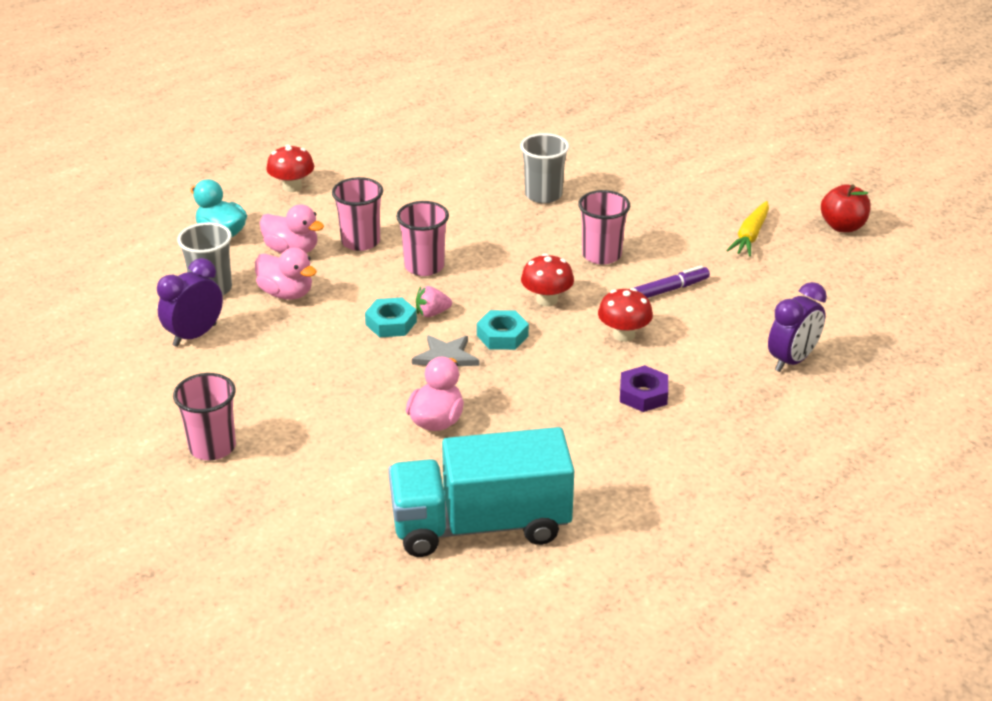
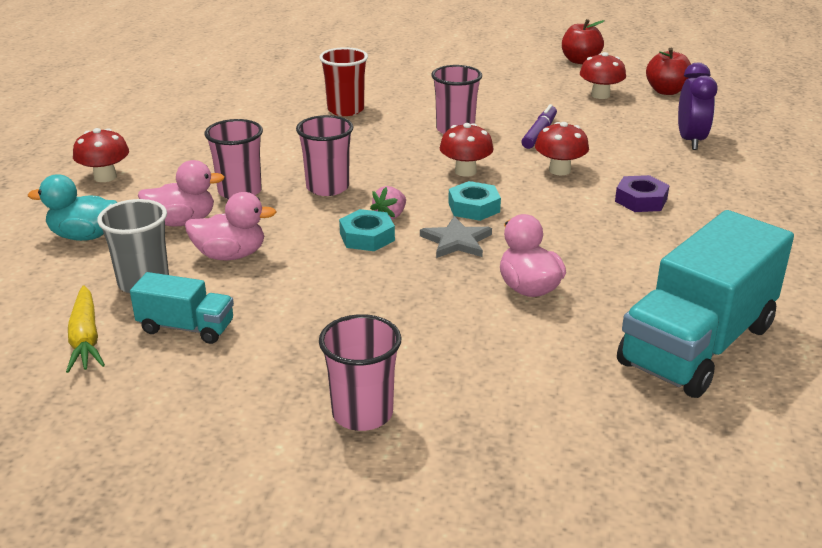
camera: 40 degrees left, 5 degrees down
purple clock [157,258,223,347] -> turquoise truck [130,272,234,344]
grey cup [520,133,569,204] -> red cup [319,47,368,116]
yellow carrot [726,201,769,257] -> yellow carrot moved to [66,285,105,373]
none -> red mushroom [580,52,626,99]
none -> red apple [646,48,691,95]

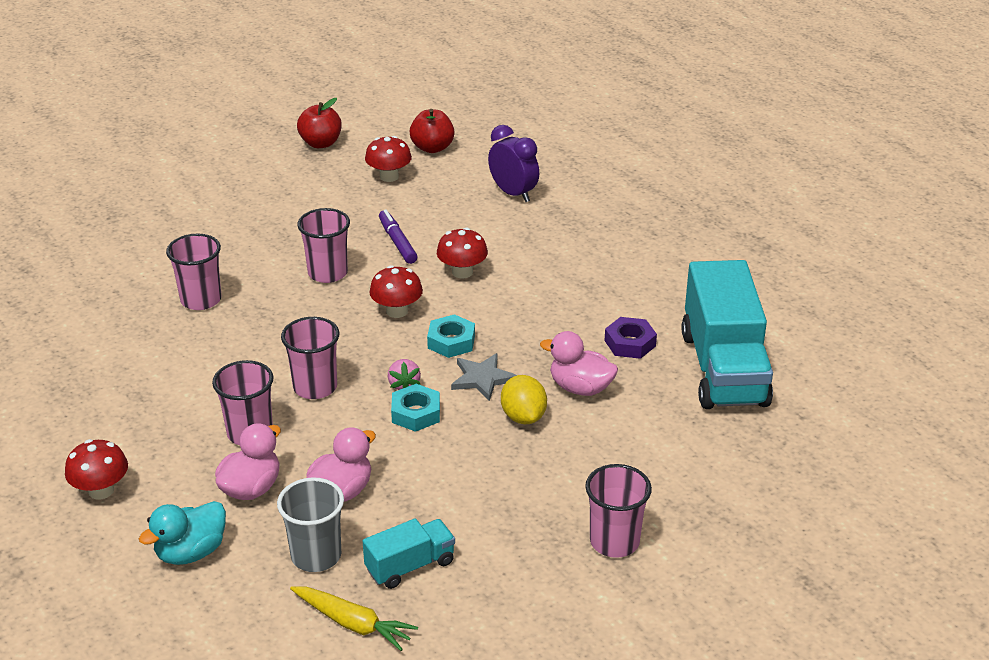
camera: 45 degrees left, 5 degrees up
red cup [319,47,368,116] -> pink cup [166,233,221,310]
purple nut [615,175,670,212] -> purple nut moved to [605,317,657,359]
none -> yellow lemon [501,375,547,424]

